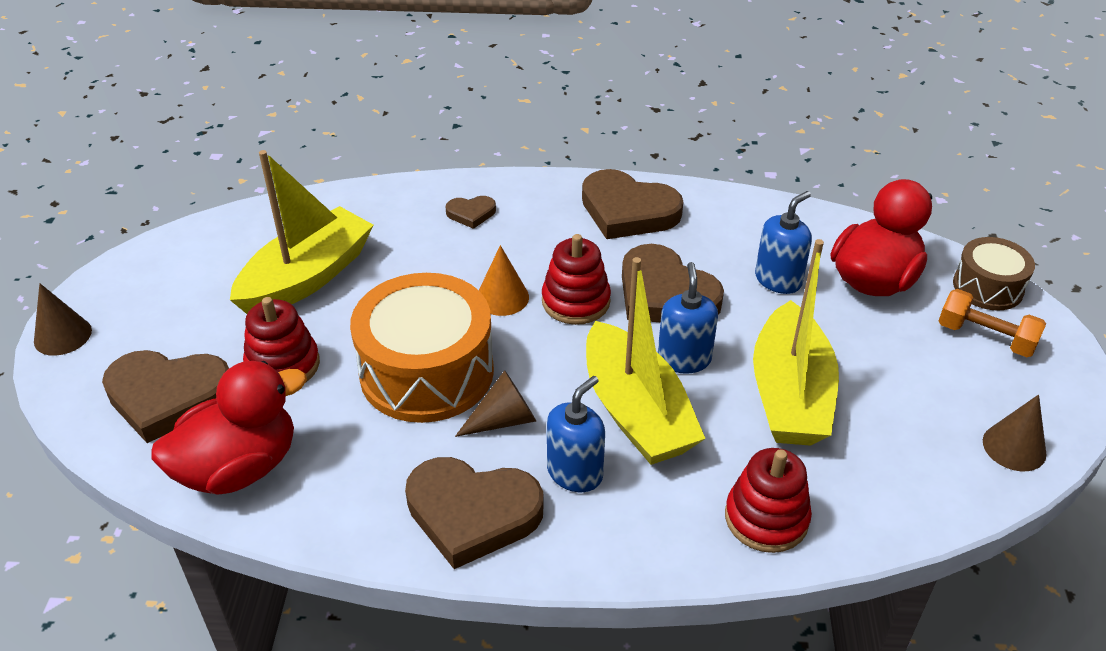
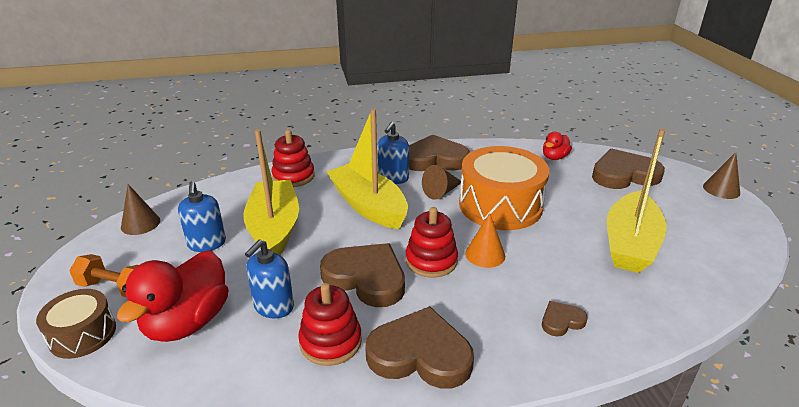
camera: 165 degrees right, 10 degrees down
red duck [151,361,307,495] -> red duck [543,132,572,160], size x0.52
red stacking toy [243,297,320,383] -> red stacking toy moved to [298,283,362,366]
blue soap dispenser [658,262,718,374] -> blue soap dispenser moved to [178,181,226,252]

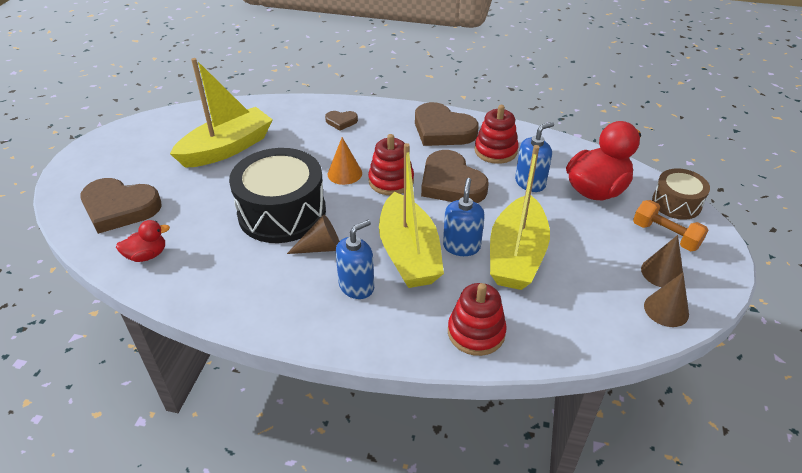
camera: 155 degrees left, 10 degrees up
blue soap dispenser [178,181,226,252] -> blue soap dispenser moved to [443,178,485,256]
brown heart [409,135,470,171] -> none
orange drum [459,146,549,230] -> black drum [229,148,326,243]
brown cone [703,152,740,199] -> brown cone moved to [641,235,683,287]

